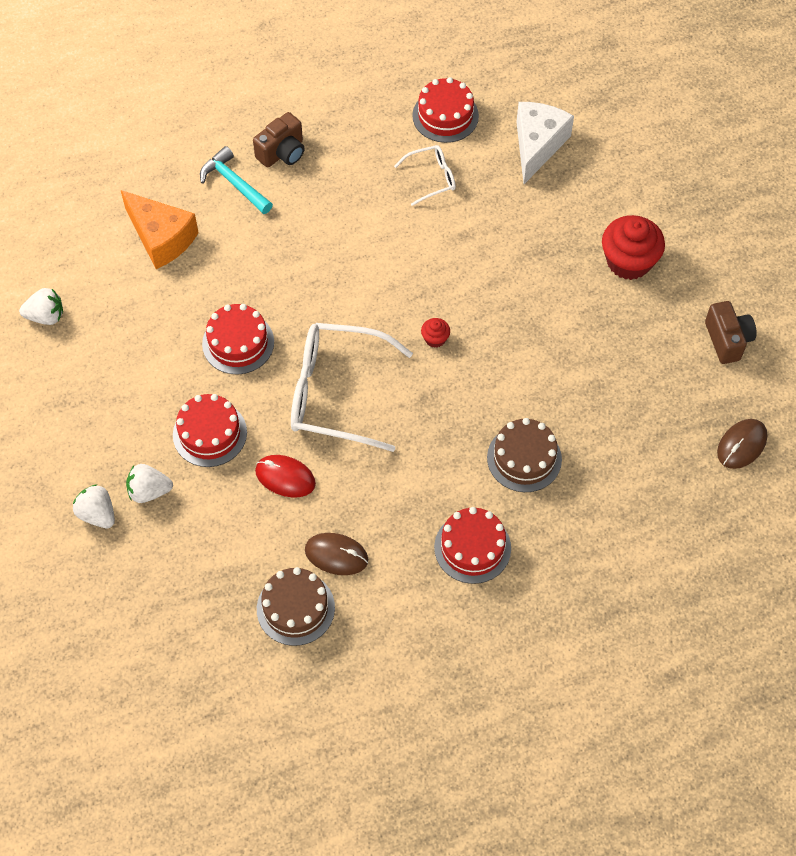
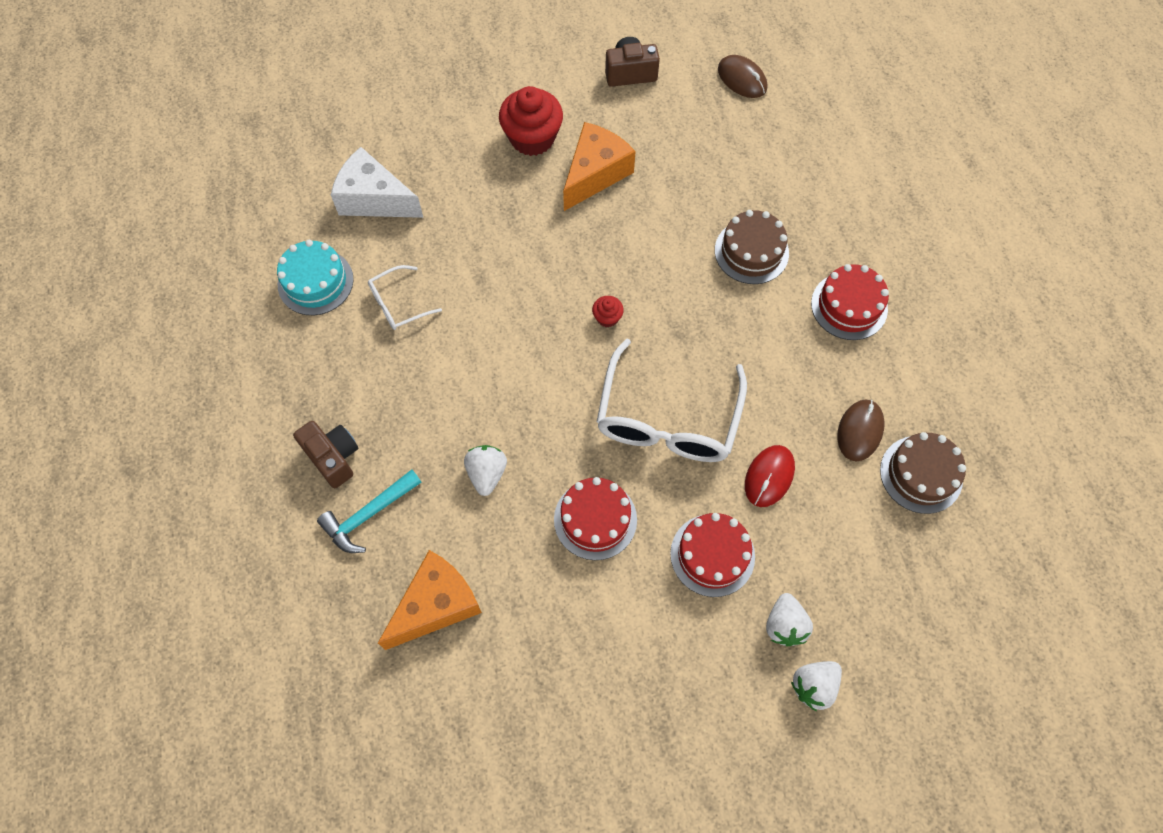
camera: 85 degrees left, 5 degrees up
white strawberry [19,288,63,325] -> white strawberry moved to [464,445,507,496]
white glasses [394,145,456,206] -> white glasses turned 105 degrees counterclockwise [368,265,442,330]
red cake [412,77,479,143] -> turquoise cake [277,240,354,315]
none -> orange cheese [563,122,636,211]

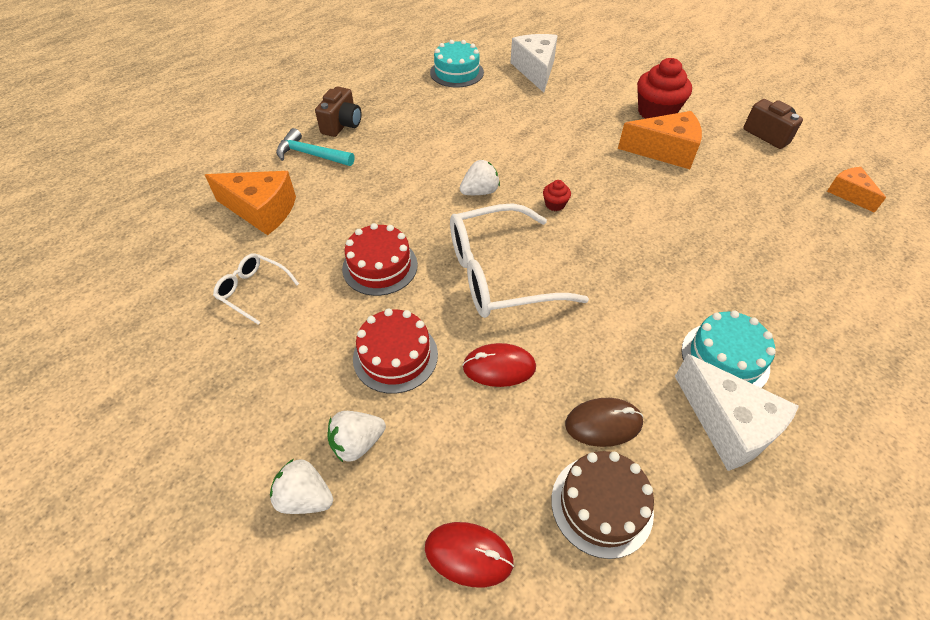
camera: 60 degrees right, 15 degrees down
white glasses [368,265,442,330] -> white glasses moved to [213,253,299,325]
white strawberry [464,445,507,496] -> white strawberry moved to [460,160,500,195]
brown cake [715,210,789,284] -> none
brown mouse [718,55,767,98] -> orange cheese [827,167,886,213]
red cake [811,264,889,340] -> turquoise cake [681,310,776,388]
none -> red mouse [425,522,514,587]
none -> white cheese [675,354,799,471]

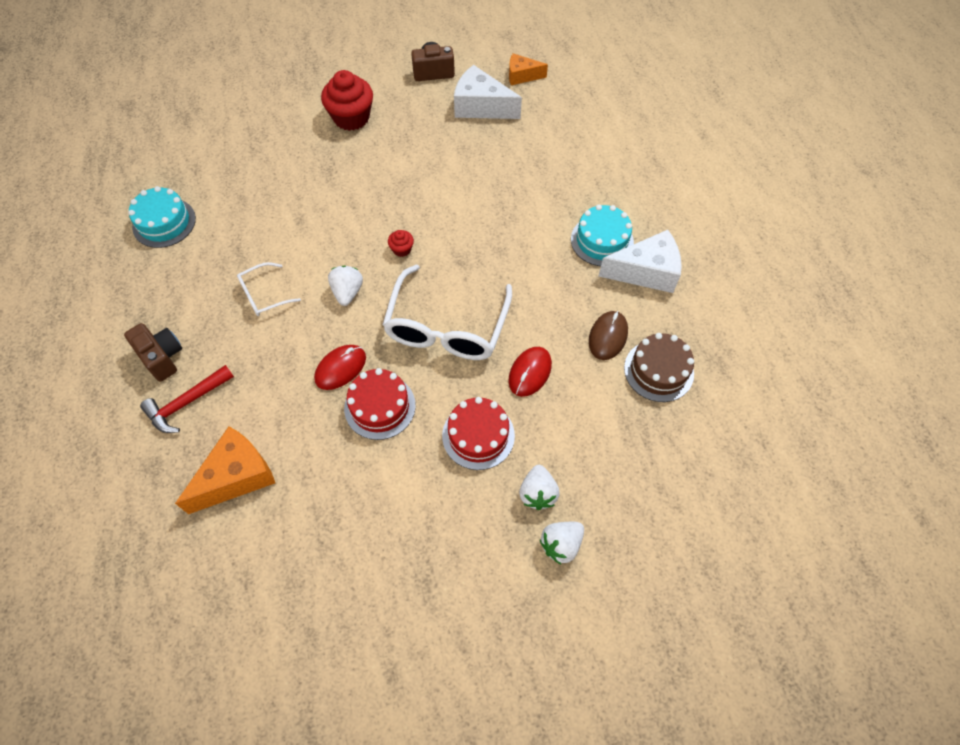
camera: 60 degrees left, 10 degrees up
white glasses [213,253,299,325] -> white glasses moved to [237,262,301,316]
turquoise hammer [276,128,354,166] -> red hammer [140,365,234,433]
red mouse [425,522,514,587] -> red mouse moved to [314,345,366,390]
white cheese [510,34,558,93] -> white cheese moved to [454,65,522,119]
orange cheese [618,111,702,169] -> none

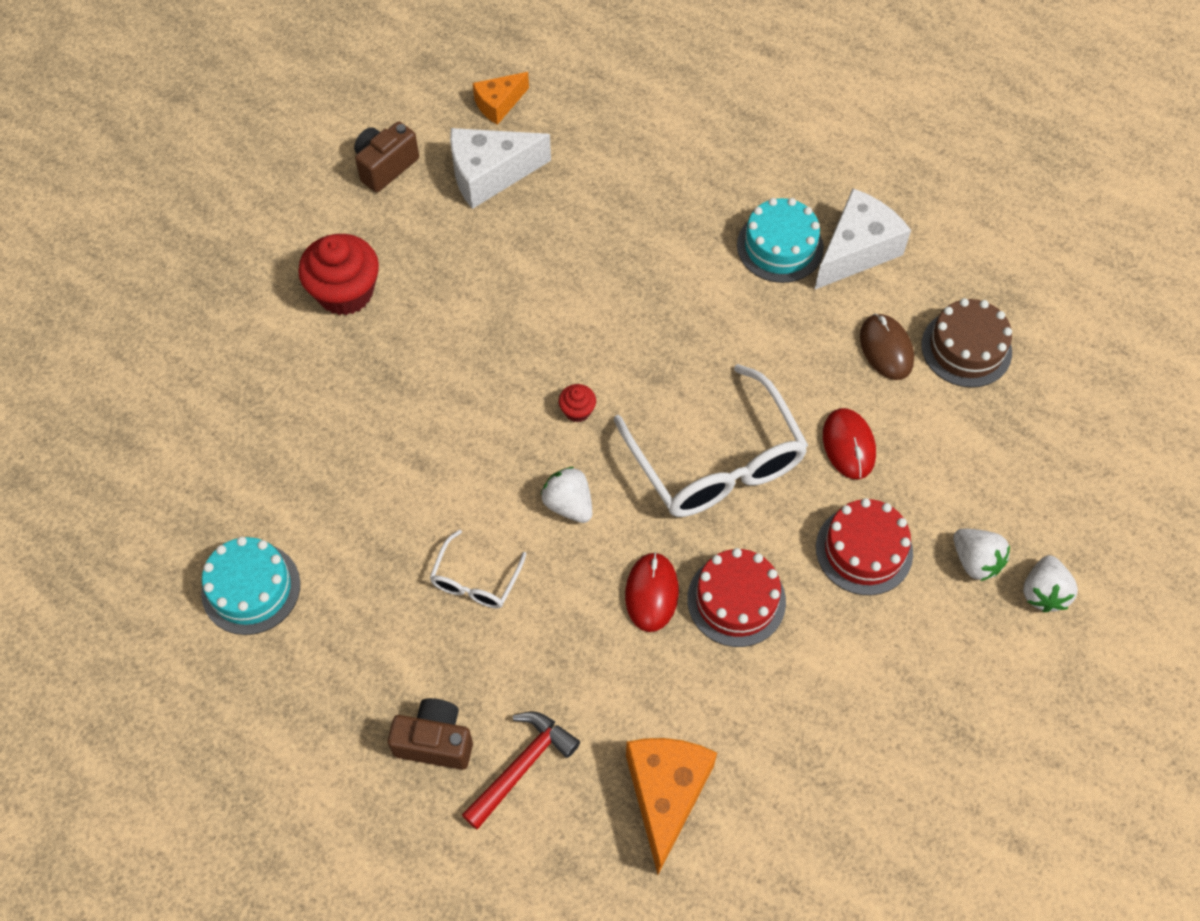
camera: 40 degrees left, 0 degrees up
red hammer [140,365,234,433] -> red hammer turned 150 degrees counterclockwise [462,712,580,829]

